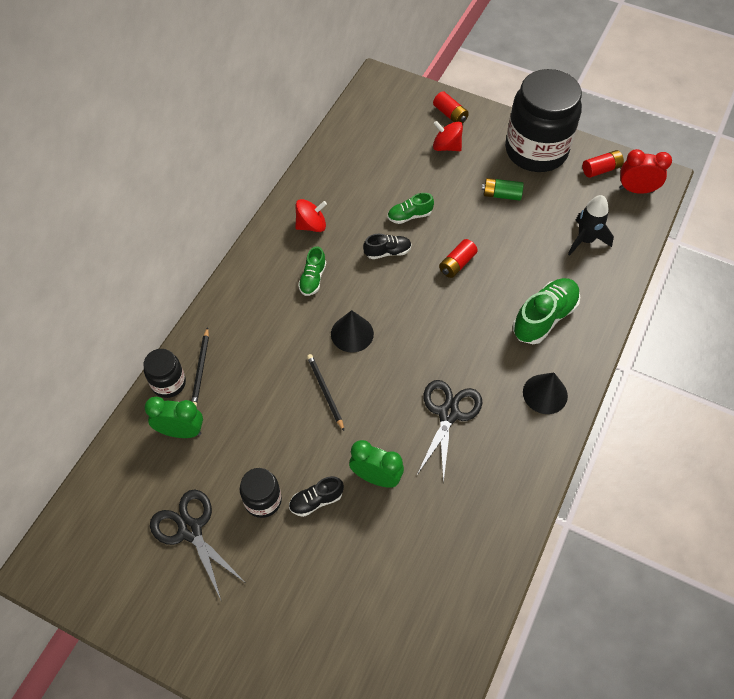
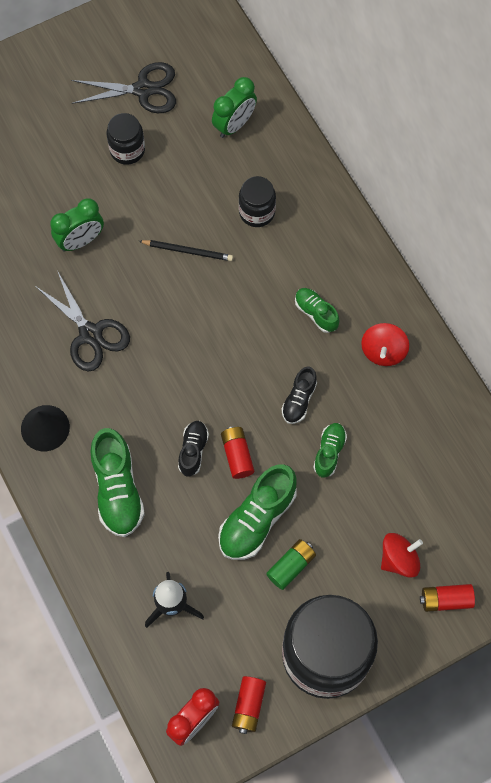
camera: 125 degrees right, 10 degrees up
black jar [144,349,186,398] -> black jar moved to [239,176,276,227]
black pencil [191,327,209,407] -> none
black shoe [289,476,344,517] -> black shoe moved to [178,421,209,477]
black cone [331,310,374,352] -> none
none -> green shoe [218,464,297,560]

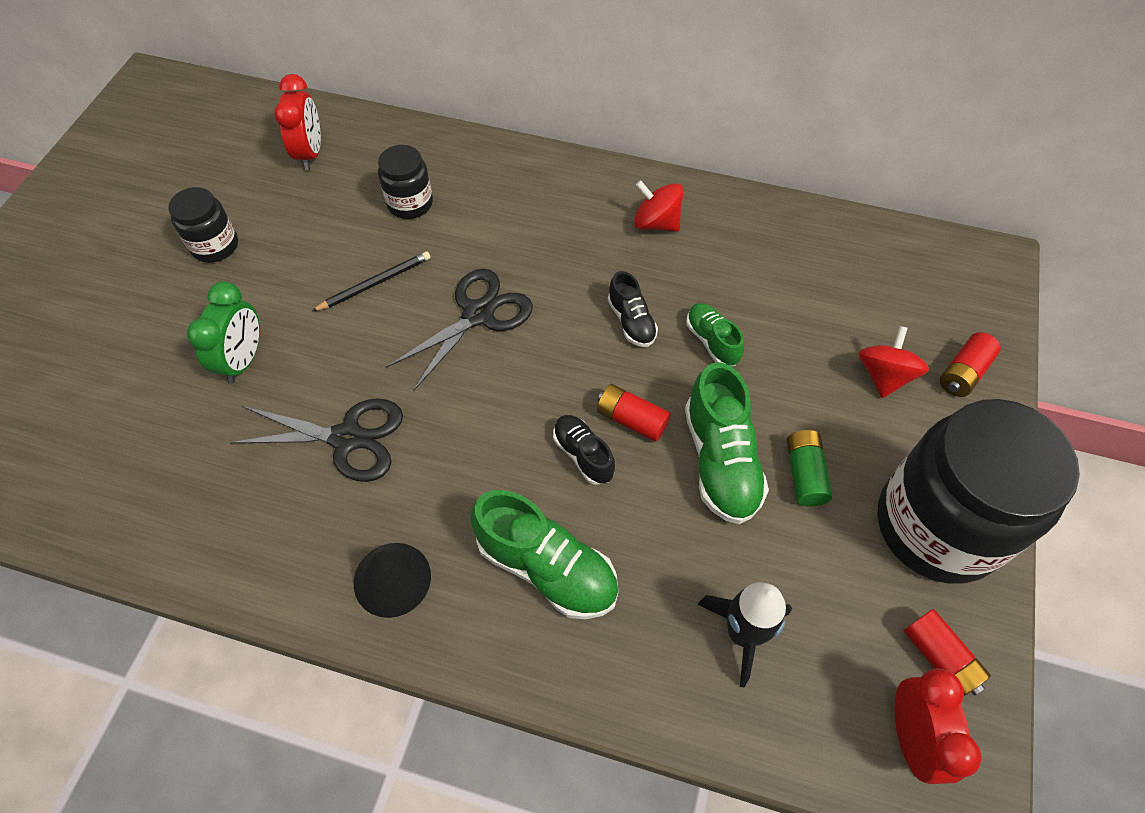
camera: 45 degrees left, 10 degrees down
black scissors [71,62,176,113] -> black scissors moved to [387,269,533,390]
green clock [212,77,257,138] -> red clock [274,74,321,170]
green shoe [295,288,340,333] -> none
red spinning top [361,323,409,366] -> red spinning top turned 150 degrees clockwise [634,180,683,232]

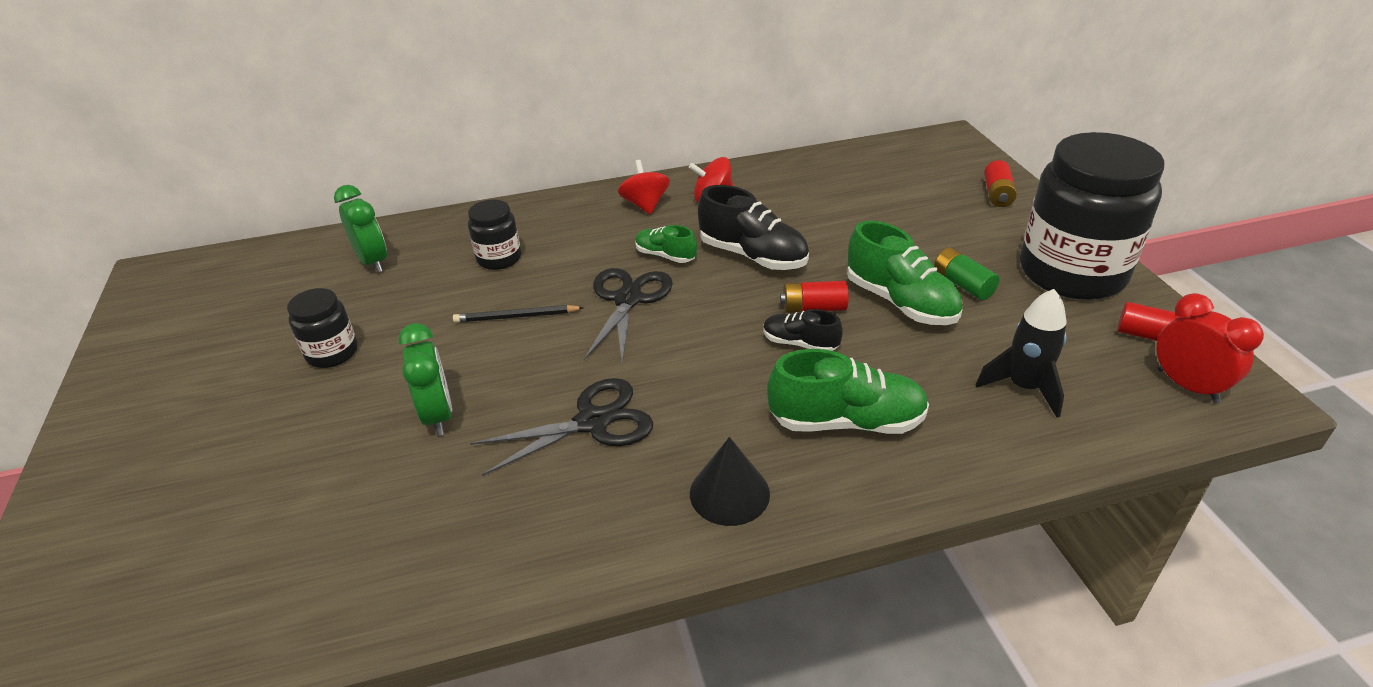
camera: 30 degrees left, 20 degrees down
red clock [274,74,321,170] -> green clock [334,185,387,273]
black pencil [311,252,431,312] -> black pencil turned 120 degrees counterclockwise [453,305,584,323]
black shoe [608,271,658,347] -> black shoe [698,185,809,270], size x1.76
green shoe [686,303,744,366] -> green shoe moved to [635,225,697,263]
red spinning top [859,326,929,398] -> red spinning top moved to [618,160,670,215]

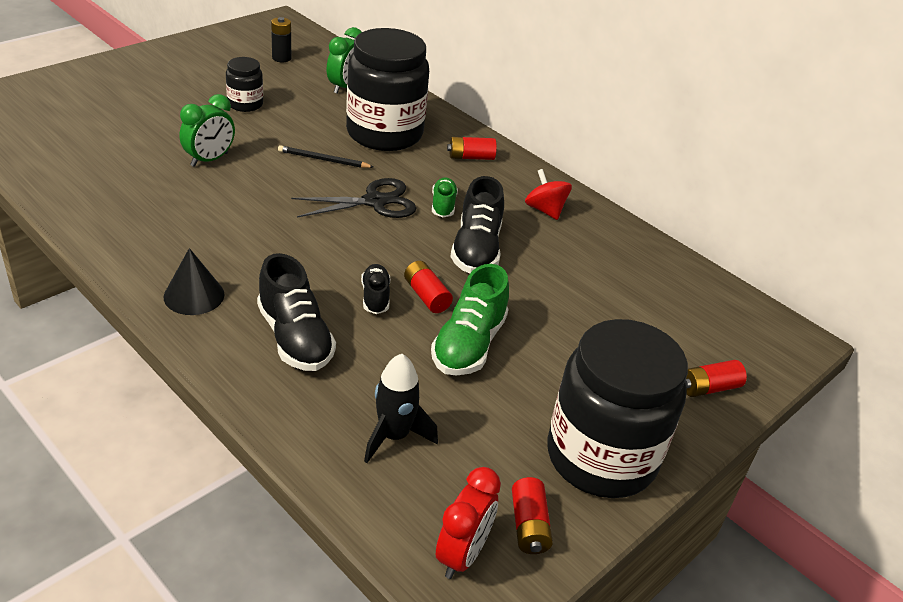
camera: 55 degrees right, 0 degrees up
black pencil [453,305,584,323] -> black pencil turned 45 degrees counterclockwise [278,145,373,168]
black jar [468,199,521,270] -> black jar [346,28,429,151], size x2.16
black scissors [470,378,653,476] -> none
red spinning top [618,160,670,215] -> none
green shoe [767,349,929,434] -> black shoe [257,253,336,371]
green battery [934,247,999,300] -> none
none -> black battery [271,17,291,62]
none -> red battery [447,137,497,160]

